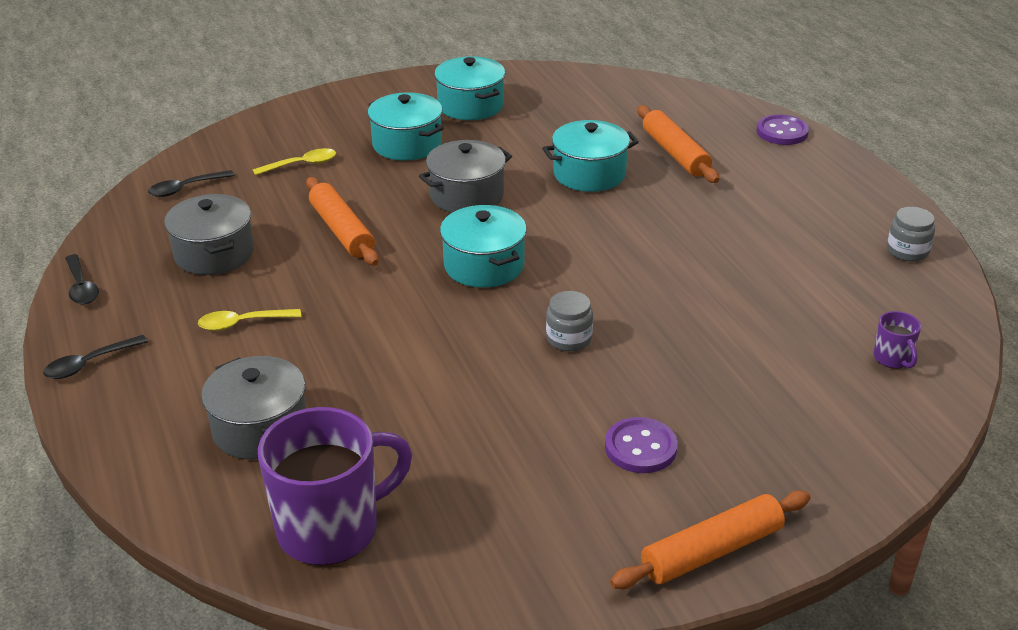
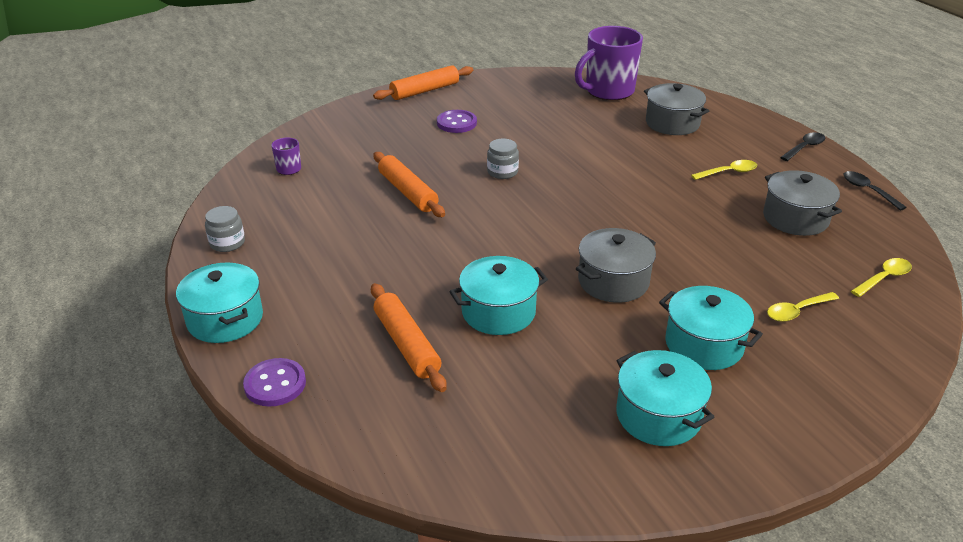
camera: 175 degrees right, 0 degrees up
black spoon [148,170,235,197] -> yellow spoon [851,258,912,297]
orange rolling pin [306,177,379,266] -> orange rolling pin moved to [374,152,445,217]
turquoise pot [440,205,527,288] -> turquoise pot moved to [176,262,263,343]

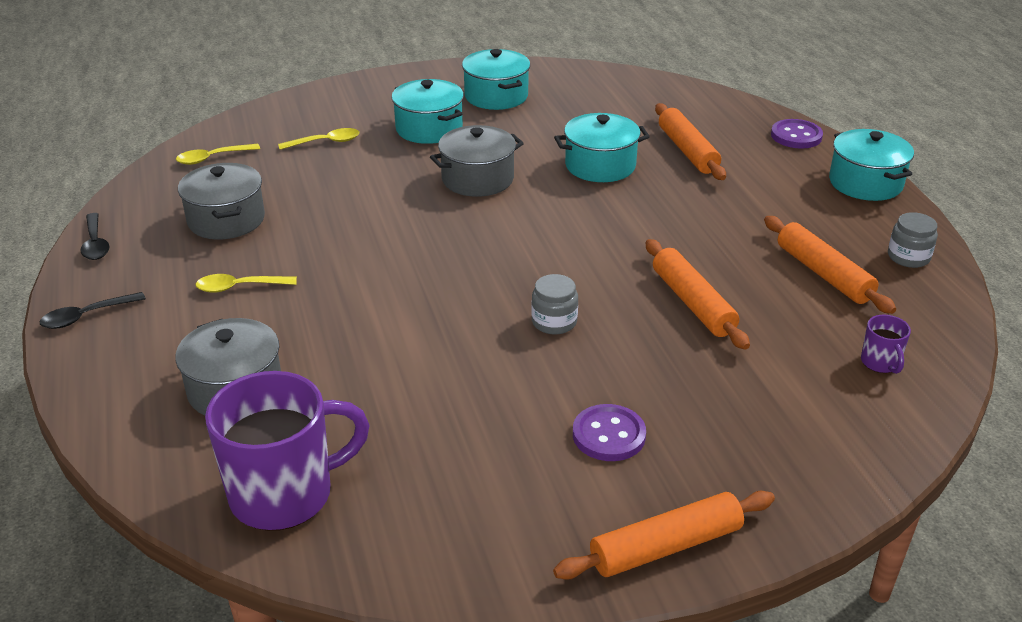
camera: 170 degrees left, 0 degrees up
none -> orange rolling pin [764,216,896,314]

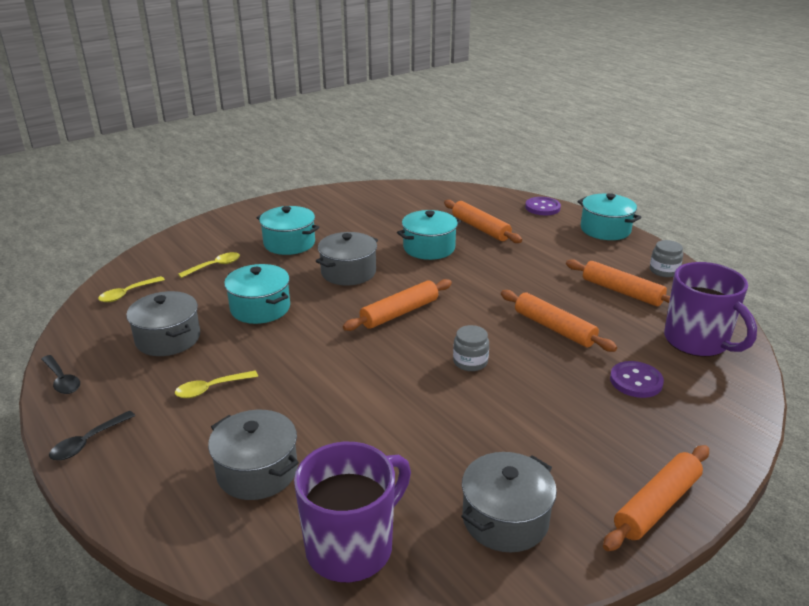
camera: 20 degrees left, 5 degrees down
turquoise pot [462,49,530,110] -> turquoise pot moved to [224,264,290,324]
purple button [573,404,646,461] -> purple button moved to [610,361,664,398]
purple mug [861,315,911,374] -> purple mug [664,262,757,357], size x2.31
none -> orange rolling pin [343,279,452,331]
none -> grey pot [461,452,557,552]

